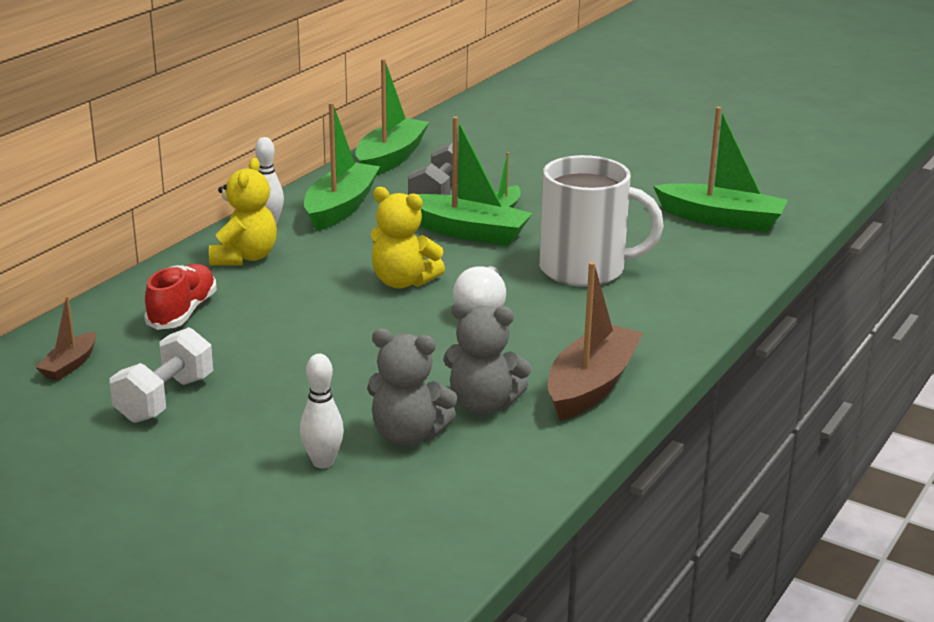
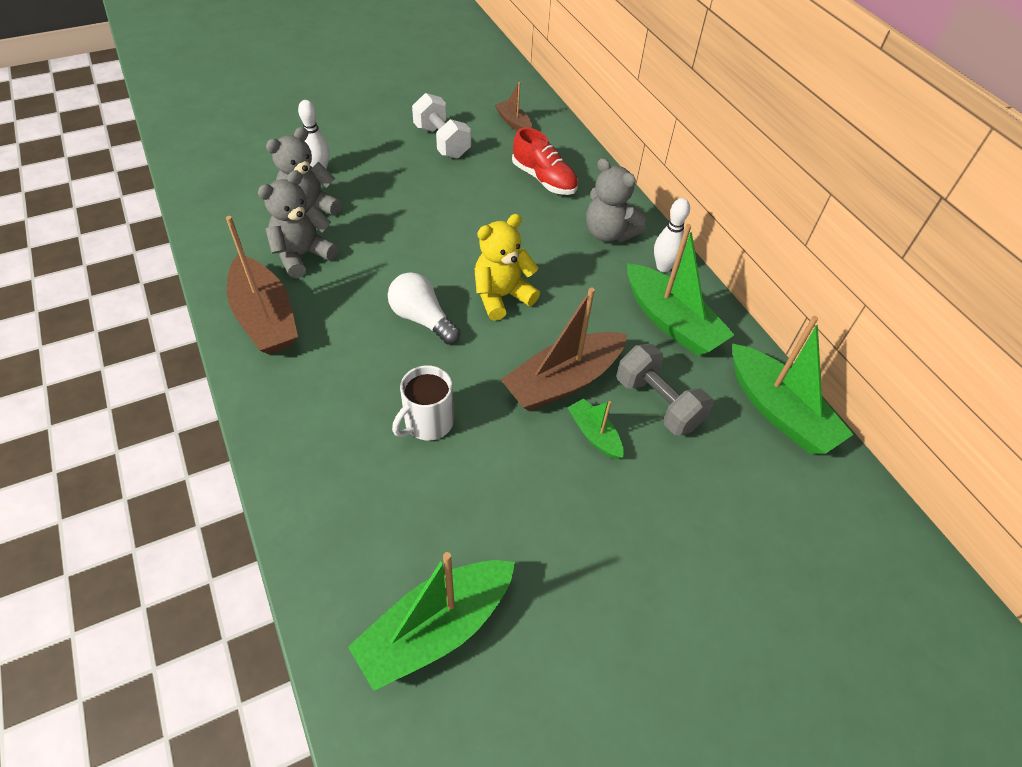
camera: 120 degrees right, 25 degrees up
yellow teddy bear [209,158,277,266] -> grey teddy bear [586,158,646,242]
green boat [417,116,533,246] -> brown boat [501,288,627,411]
white mug [539,155,664,287] -> white mug [392,365,454,440], size x0.56

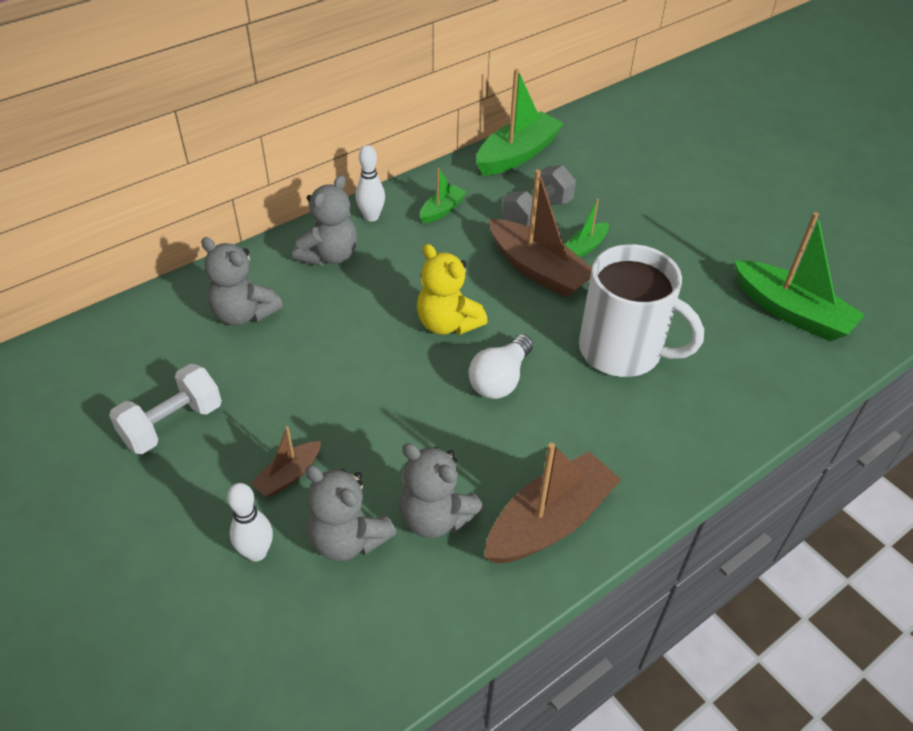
camera: 100 degrees left, 5 degrees down
white mug [392,365,454,440] -> white mug [579,244,704,377], size x1.80
brown boat [495,82,532,131] -> brown boat moved to [251,426,321,497]
red shoe [512,127,578,195] -> grey teddy bear [201,237,283,326]
green boat [627,224,735,356] -> green boat [420,168,467,223], size x0.51

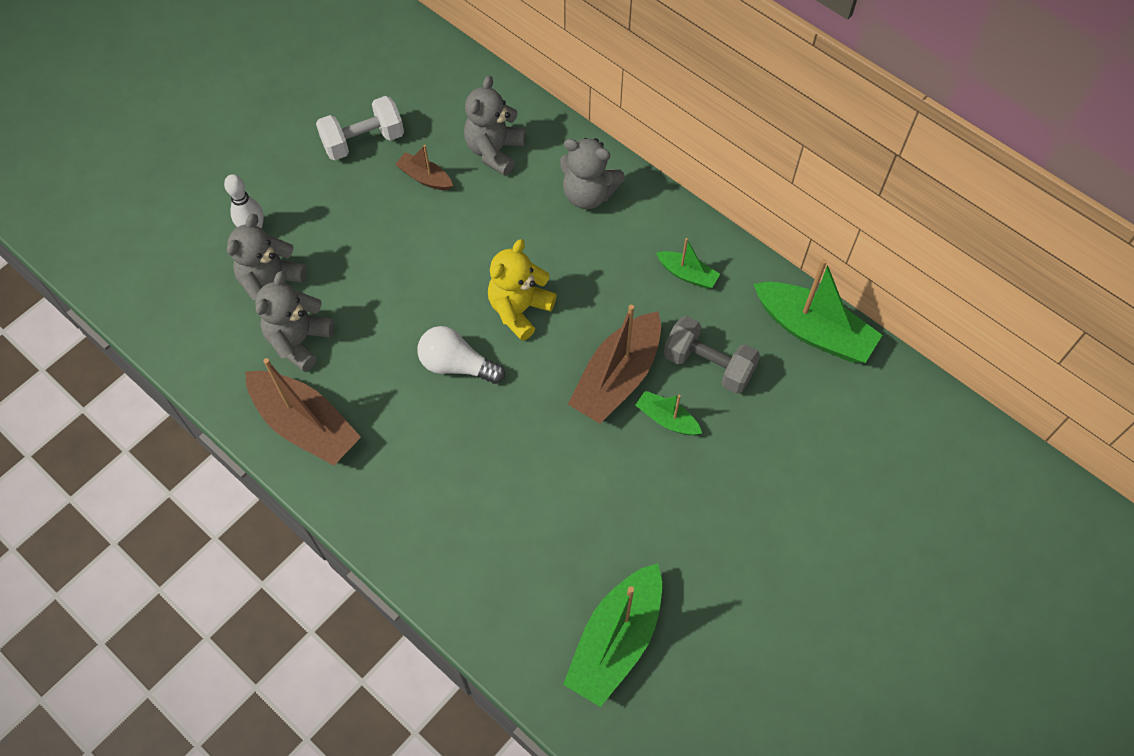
camera: 80 degrees right, 15 degrees up
white dumbbell [109,364,222,454] -> white dumbbell turned 60 degrees counterclockwise [316,96,404,160]
brown boat [251,426,321,497] -> brown boat moved to [395,145,453,190]
white bowling pin [356,145,385,222] -> none
white mug [579,244,704,377] -> none

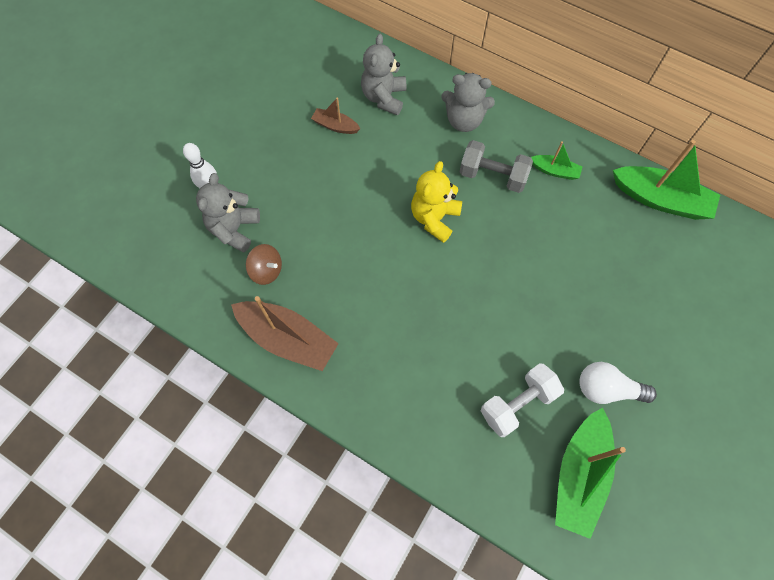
camera: 10 degrees left, 5 degrees up
grey teddy bear [255,271,334,372] -> brown spinning top [246,244,282,285]
white dumbbell [316,96,404,160] -> white dumbbell moved to [481,363,564,437]
white light bulb [418,326,505,384] -> white light bulb moved to [579,362,657,404]
brown boat [568,305,661,424] -> none
green boat [635,391,702,435] -> none
grey dumbbell [664,316,760,394] -> grey dumbbell moved to [460,140,533,193]

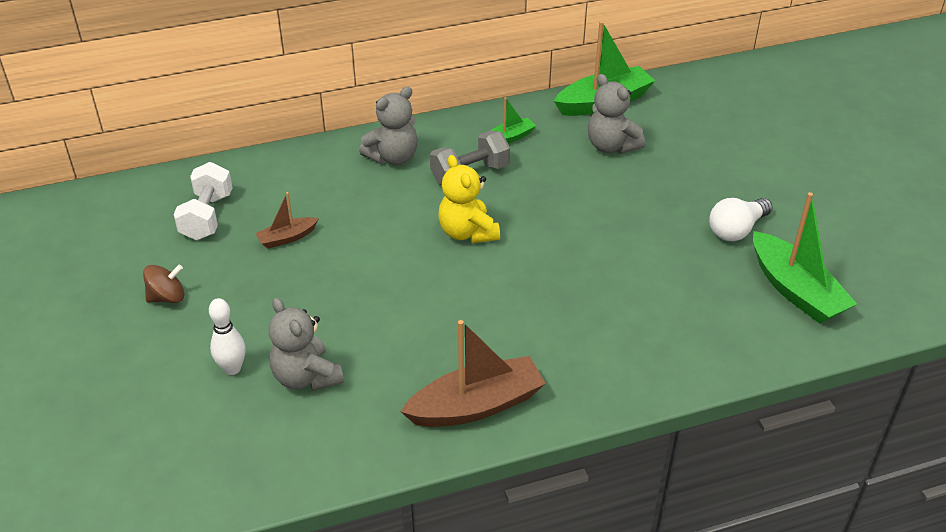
camera: 50 degrees left, 25 degrees down
brown spinning top [246,244,282,285] -> brown spinning top moved to [143,265,184,303]
grey teddy bear [361,34,406,115] -> grey teddy bear moved to [588,74,645,154]
white dumbbell [481,363,564,437] -> white dumbbell moved to [173,162,233,240]

